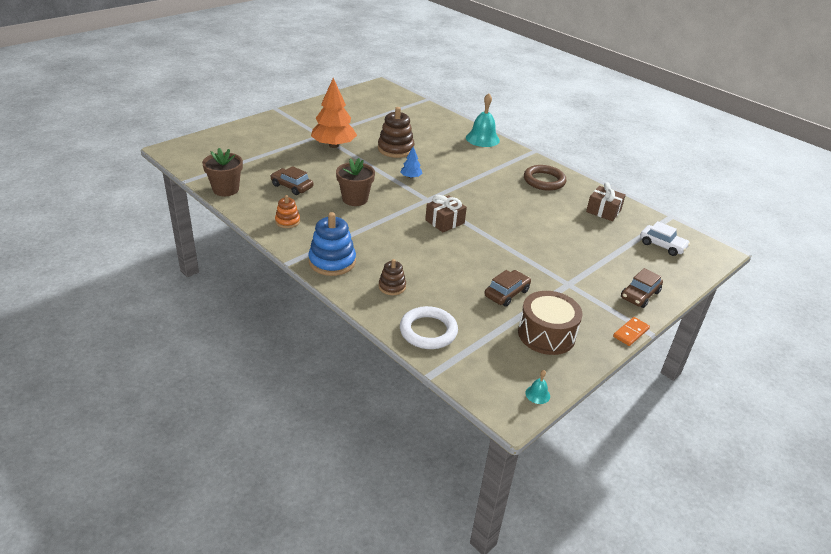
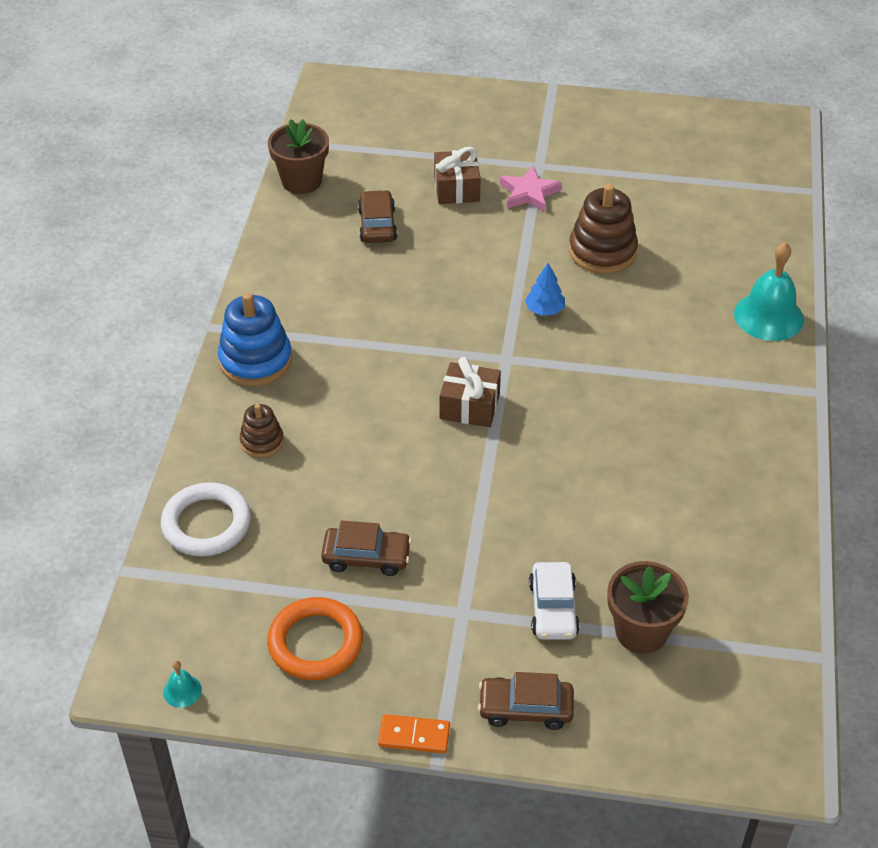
camera: 55 degrees right, 10 degrees up
orange stacking toy [275,195,300,228] -> none
orange tree [311,78,357,148] -> pink star [500,166,562,212]
brown flower pot [336,158,375,206] -> brown flower pot moved to [607,561,689,654]
brown drum [518,291,583,355] -> orange ring [267,597,363,680]
brown ring [524,165,566,191] -> none
brown gift [586,182,626,221] -> brown gift moved to [434,147,481,204]
white car [640,221,690,256] -> white car moved to [529,562,580,640]

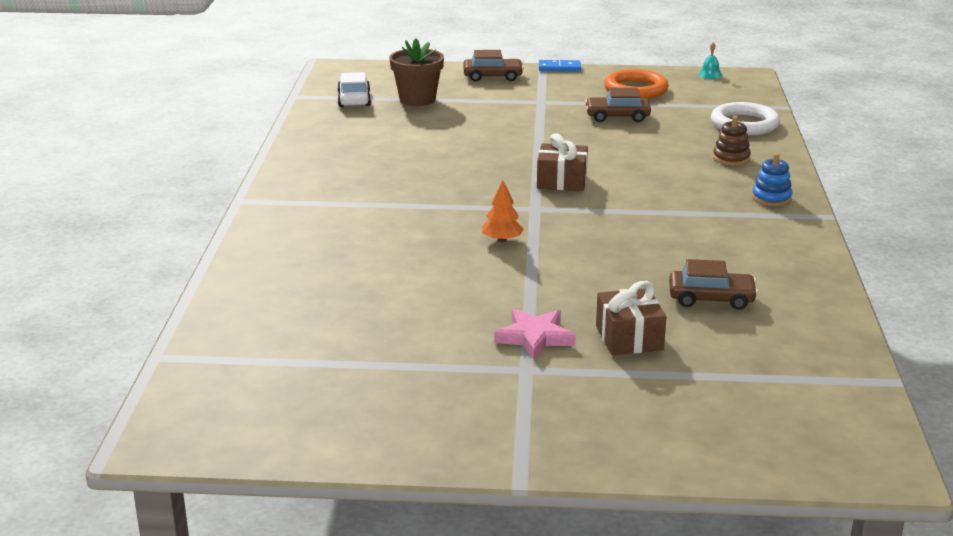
camera: 175 degrees right, 20 degrees down
blue stacking toy [218,292,292,386] -> blue stacking toy [752,153,793,206], size x0.57
brown flower pot [268,119,329,194] -> none
brown car [358,190,397,243] -> brown car turned 75 degrees counterclockwise [669,259,758,310]
orange domino [378,714,450,754] -> blue domino [539,60,581,72]
blue tree [525,263,565,316] -> orange tree [482,180,524,242]
white car [529,562,580,640] -> white car moved to [338,72,371,107]
brown stacking toy [569,184,638,274] -> none
turquoise bell [734,242,804,341] -> none

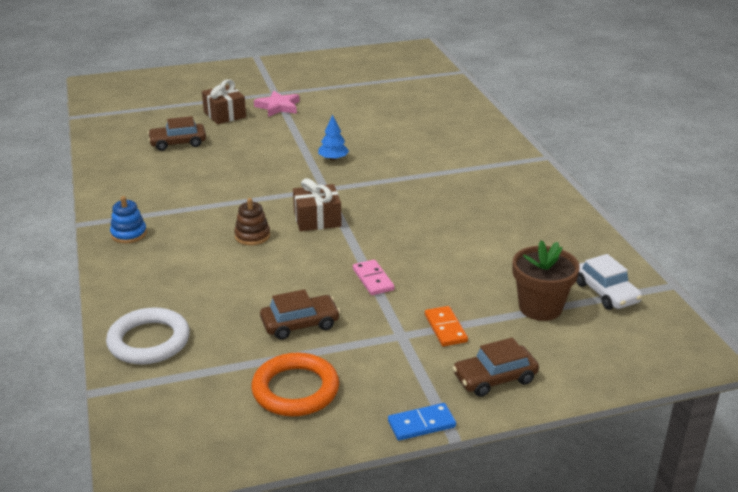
camera: 160 degrees right, 5 degrees up
orange tree [482,180,524,242] -> blue tree [318,115,349,161]
turquoise bell [698,42,723,79] -> none
brown stacking toy [713,116,751,166] -> brown stacking toy moved to [234,198,270,245]
none -> pink domino [353,260,395,295]
none -> orange domino [425,306,468,346]

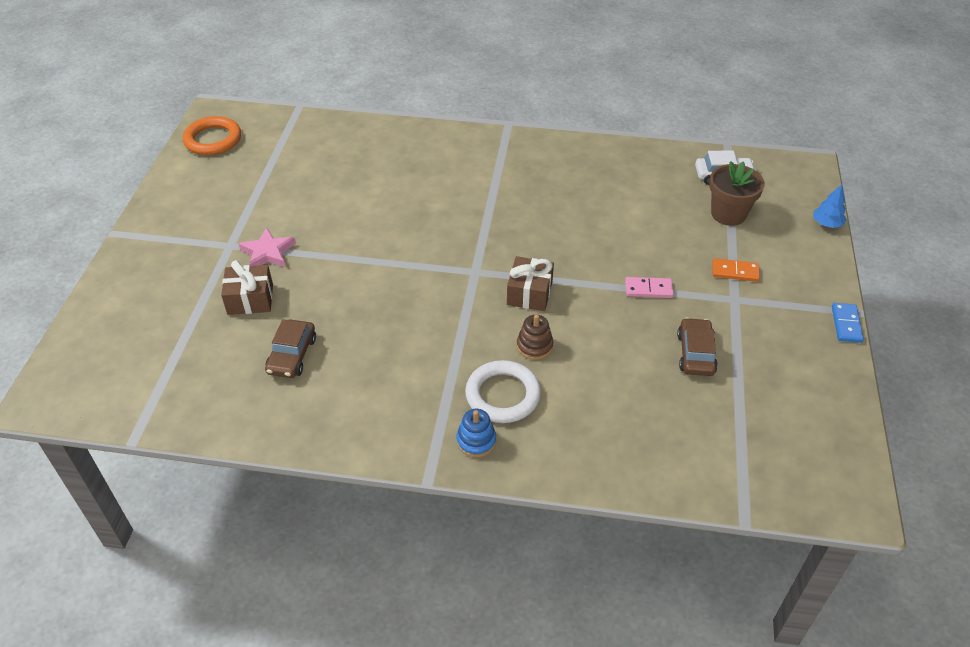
camera: 65 degrees left, 15 degrees up
white ring [106,307,190,364] -> white ring moved to [465,360,541,423]
orange ring [251,353,339,416] -> orange ring moved to [183,116,241,155]
blue tree [318,115,349,161] -> blue tree moved to [813,184,847,228]
brown car [453,338,539,397] -> none

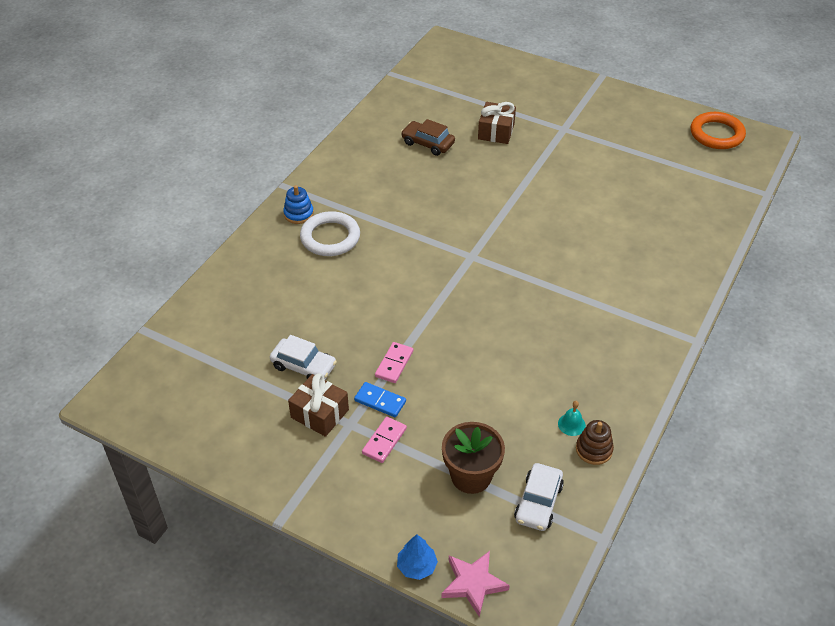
camera: 110 degrees right, 0 degrees up
pink star [238,227,296,267] -> pink star moved to [441,551,510,617]
brown gift [507,256,554,311] -> brown gift moved to [288,373,349,437]
brown stacking toy [517,315,553,360] -> brown stacking toy moved to [576,420,614,465]
brown car [677,318,718,376] -> white car [270,335,337,380]
orange domino [713,258,760,282] -> pink domino [362,417,407,463]
blue domino [832,303,864,343] -> blue domino moved to [354,382,406,417]
none -> turquoise bell [558,401,586,436]

